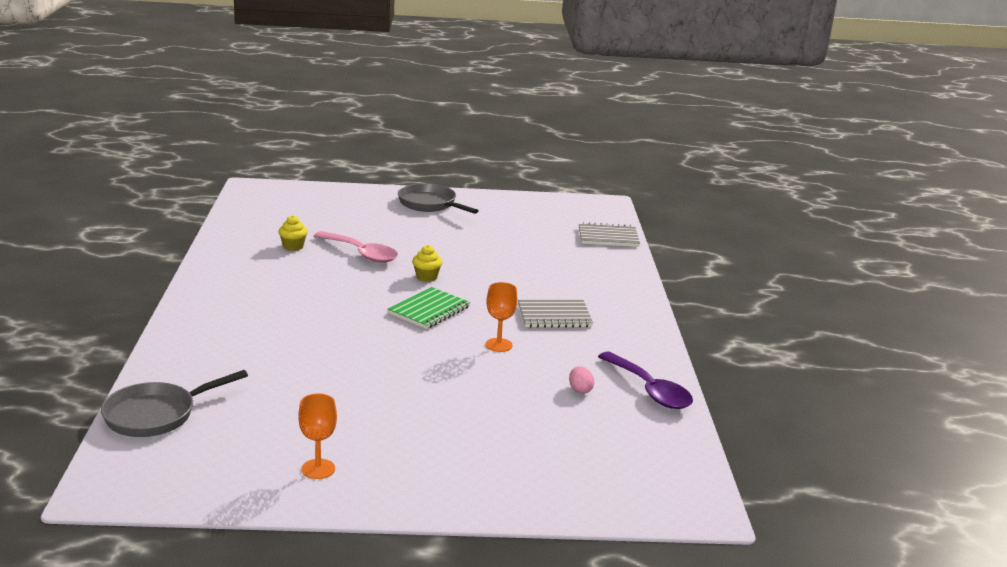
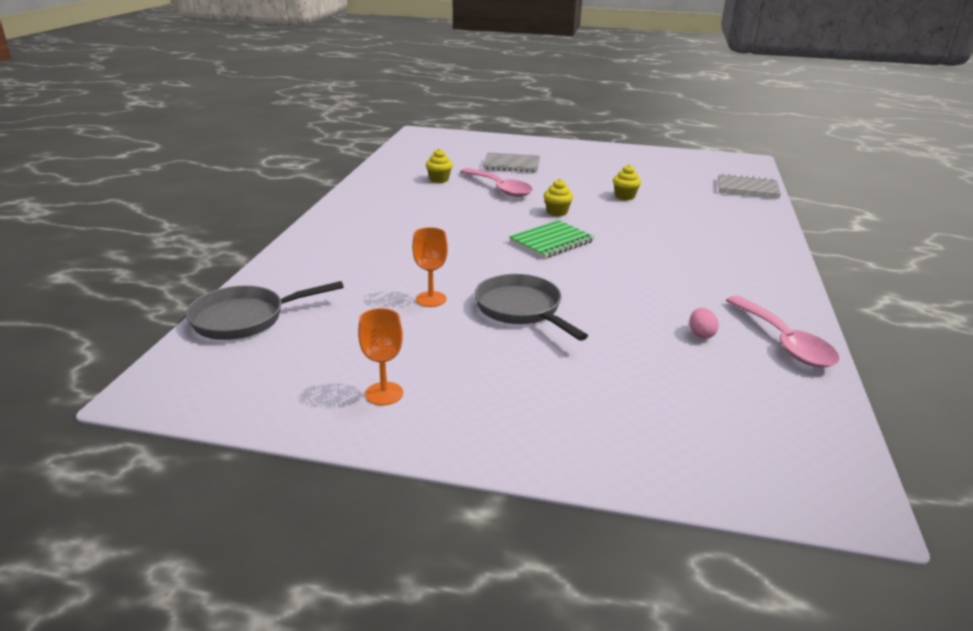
camera: 15 degrees right, 5 degrees up
grey pan [398,183,479,214] -> grey pan moved to [475,274,588,341]
orange goblet [485,282,517,352] -> orange goblet moved to [412,227,448,307]
grey notebook [518,300,593,328] -> grey notebook moved to [483,153,540,173]
purple spoon [598,352,693,409] -> pink spoon [726,296,840,367]
none -> yellow cupcake [613,165,641,200]

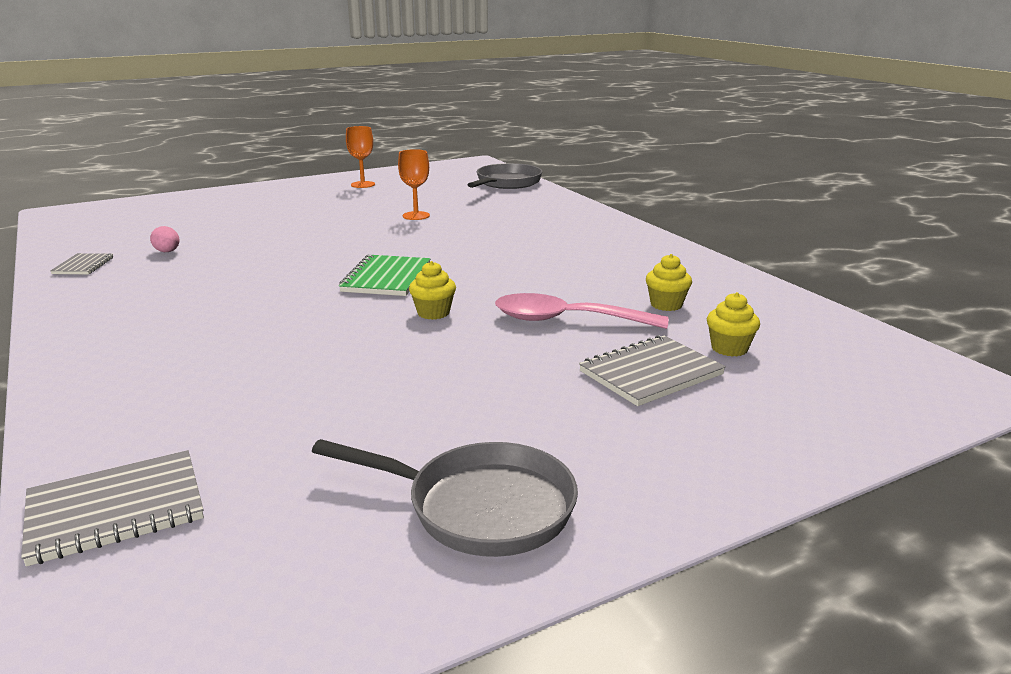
camera: 140 degrees right, 5 degrees down
grey pan [475,274,588,341] -> grey pan moved to [312,439,578,557]
yellow cupcake [613,165,641,200] -> yellow cupcake moved to [707,292,760,357]
pink spoon [726,296,840,367] -> grey notebook [50,253,113,274]

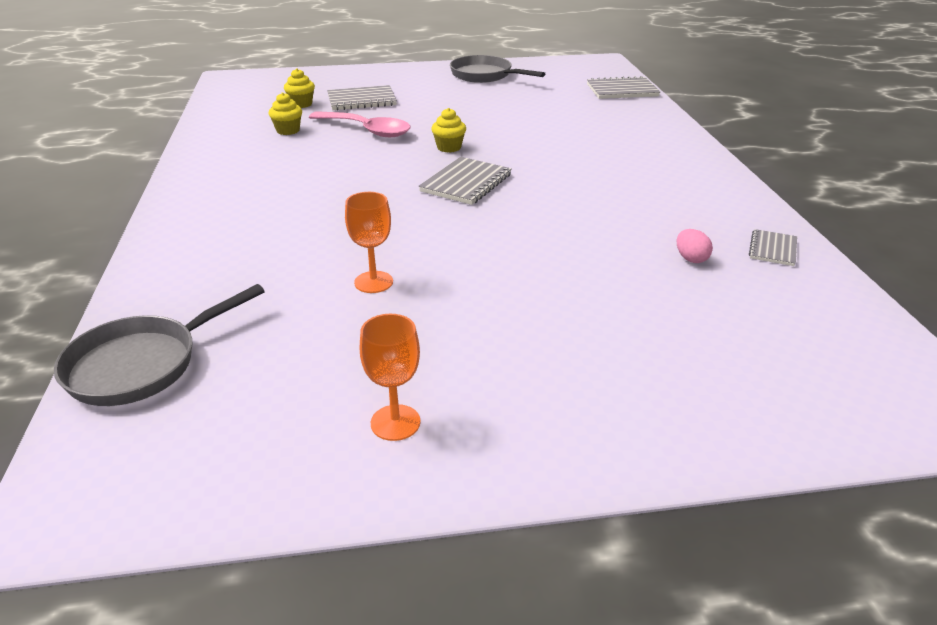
camera: 160 degrees left, 10 degrees up
green notebook [339,255,430,296] -> grey notebook [419,157,512,205]

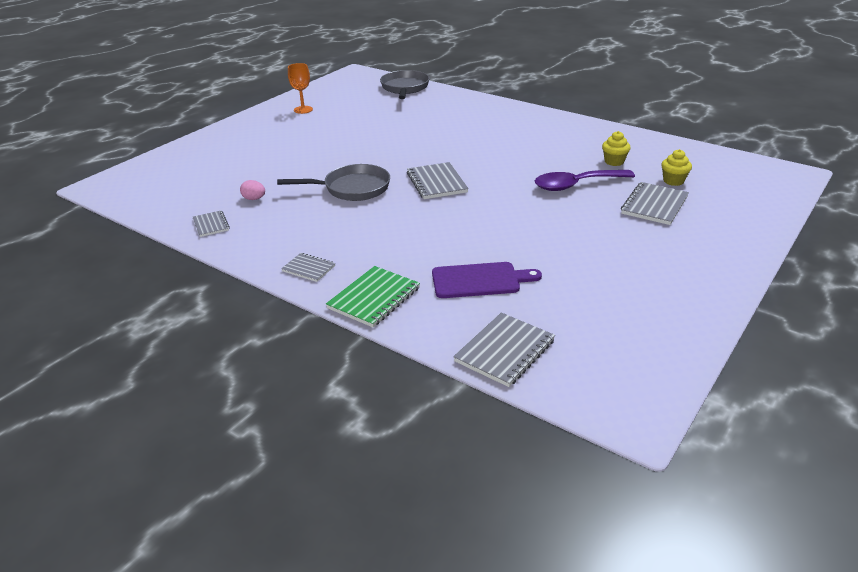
camera: 135 degrees right, 0 degrees up
pink spoon [309,111,411,137] -> purple spoon [535,170,635,191]
orange goblet [345,192,393,293] -> none
yellow cupcake [431,108,466,153] -> none
grey pan [450,55,546,83] -> grey pan moved to [277,164,390,201]
none -> grey notebook [281,253,335,282]
none -> green notebook [326,266,420,327]
none -> purple cutting board [432,262,542,298]

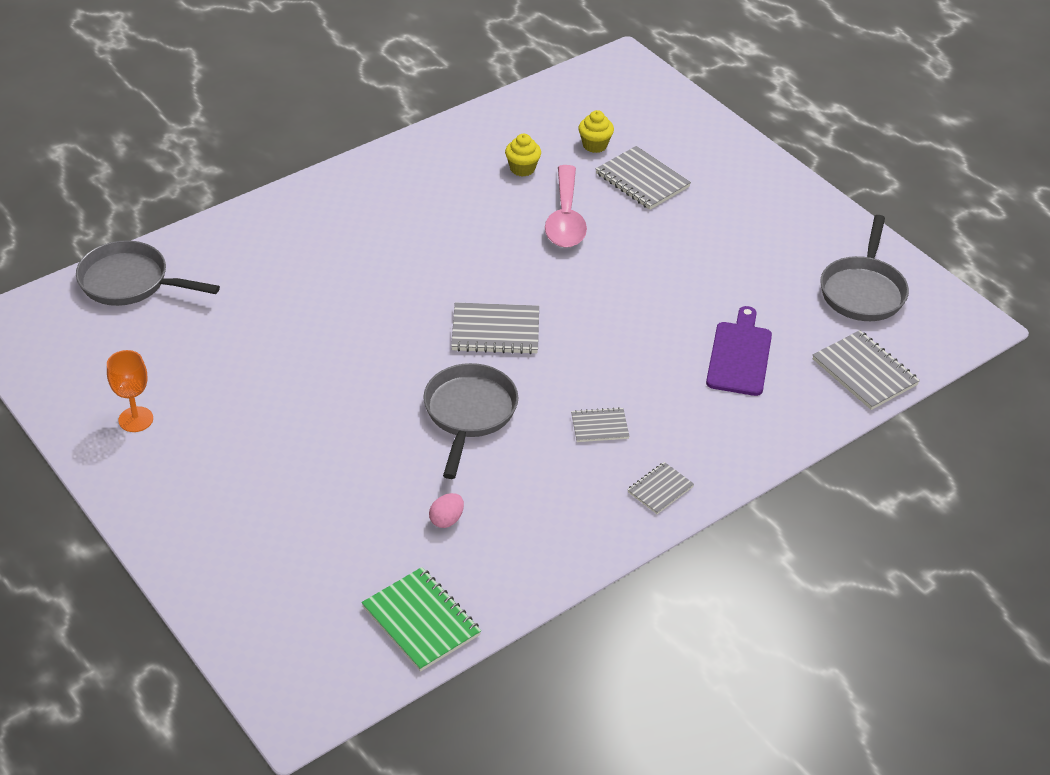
camera: 75 degrees left, 10 degrees up
grey notebook [193,211,230,237] -> grey notebook moved to [571,407,630,442]
green notebook [326,266,420,327] -> green notebook moved to [362,567,481,672]
purple spoon [535,170,635,191] -> pink spoon [545,165,587,248]
none -> grey pan [820,215,909,321]

